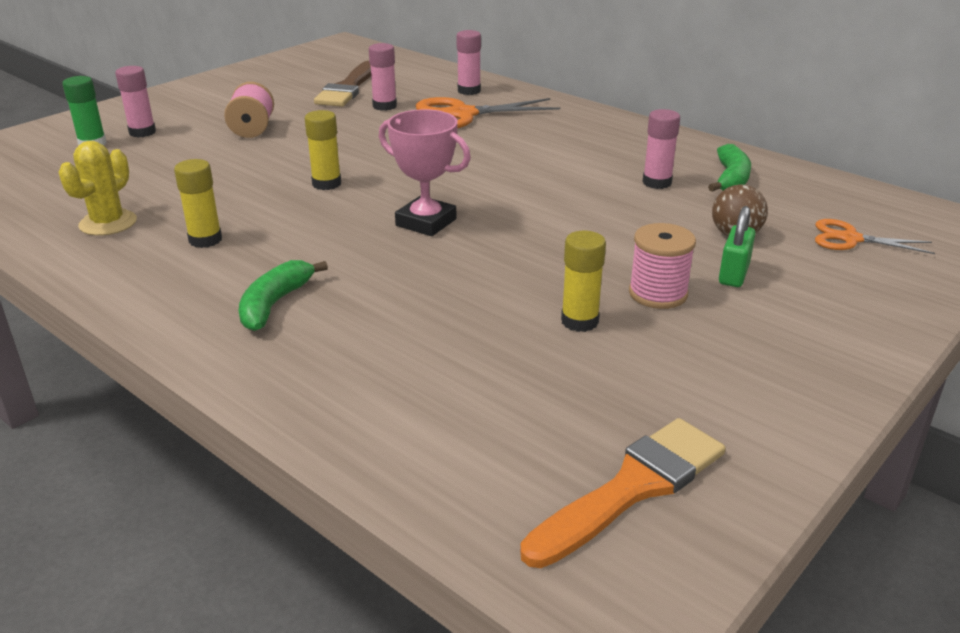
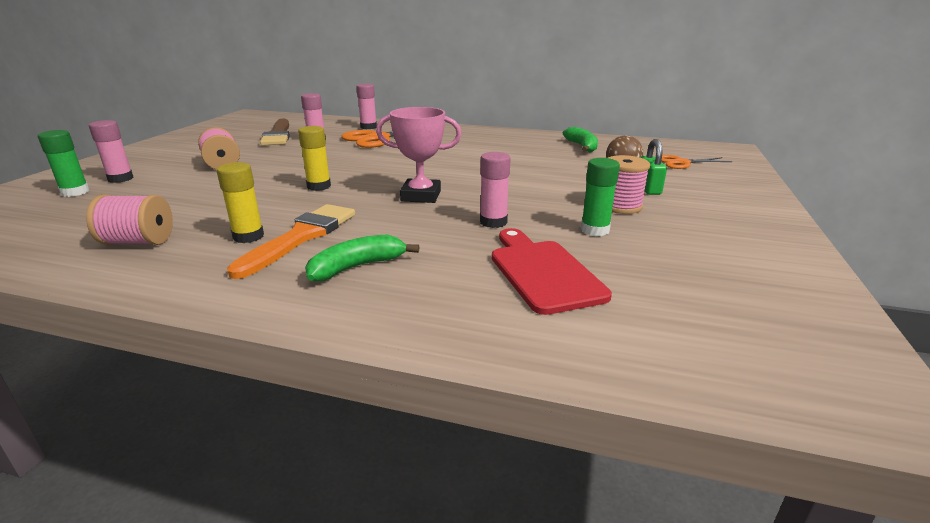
camera: 25 degrees left, 5 degrees down
yellow cactus [58,141,137,236] -> pink spool [86,195,173,245]
green banana [239,260,328,331] -> green banana turned 60 degrees clockwise [305,234,419,282]
orange brush [520,418,726,568] -> orange brush moved to [227,204,355,279]
yellow glue stick [561,231,606,332] -> green glue stick [581,158,620,236]
pink glue stick [642,109,680,189] -> pink glue stick moved to [480,152,511,228]
none -> red cutting board [492,228,612,315]

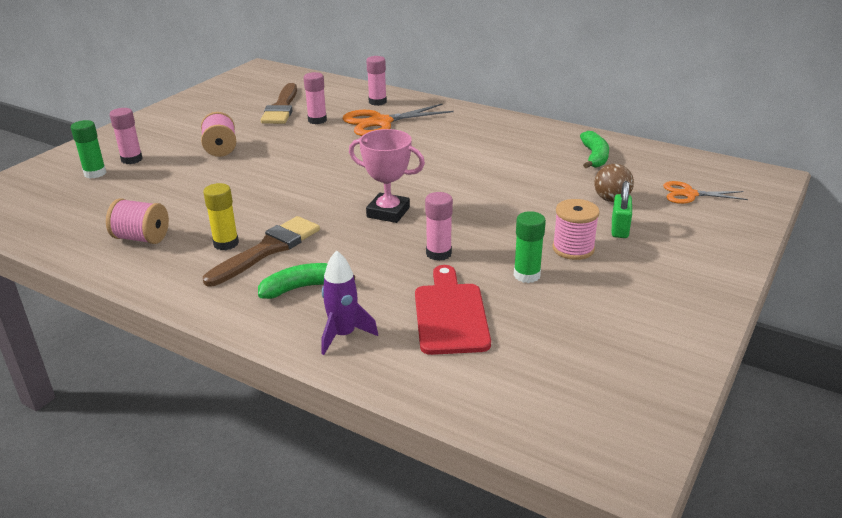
camera: 15 degrees right, 5 degrees up
orange brush [227,204,355,279] -> brown brush [203,216,320,286]
yellow glue stick [298,126,331,191] -> none
none -> purple rocket [321,250,378,355]

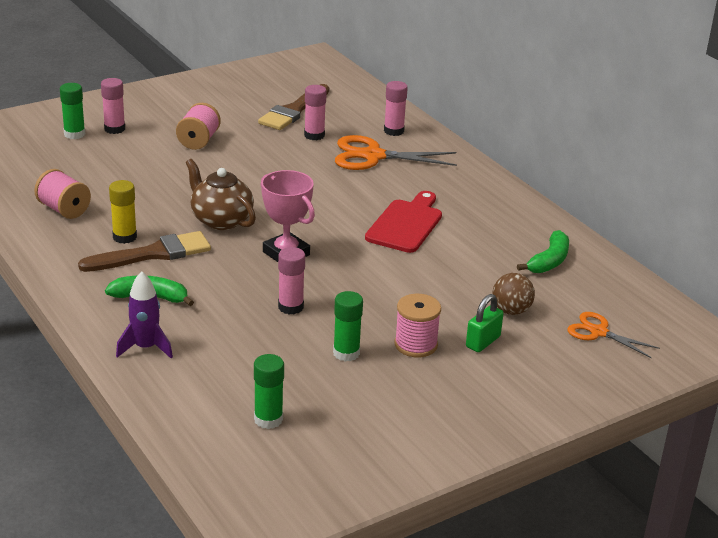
camera: 25 degrees right, 0 degrees up
red cutting board [415,265,491,355] -> red cutting board moved to [365,191,442,253]
none -> brown teapot [186,159,256,230]
none -> green glue stick [254,354,284,429]

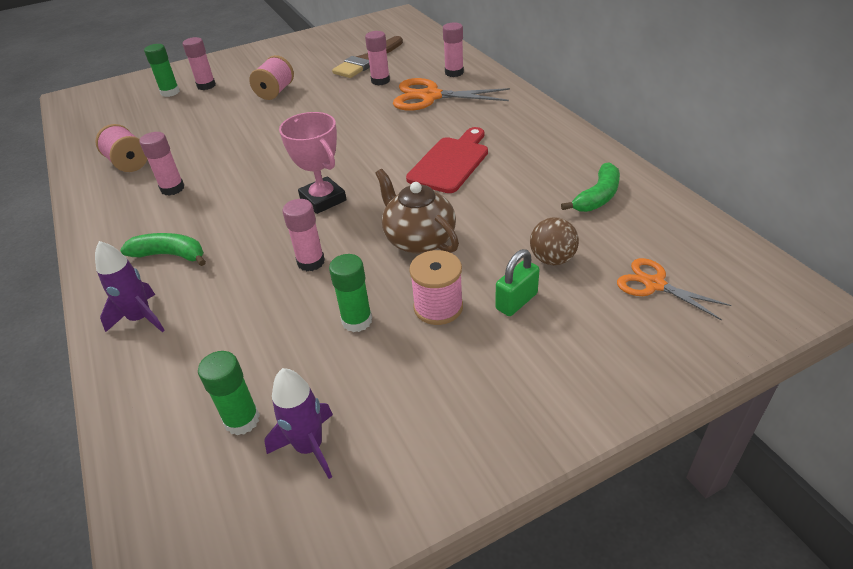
camera: 10 degrees right, 10 degrees up
brown brush [78,231,211,272] -> none
yellow glue stick [109,180,137,244] -> pink glue stick [139,132,185,196]
brown teapot [186,159,256,230] -> brown teapot moved to [375,169,459,254]
none -> purple rocket [264,368,333,479]

